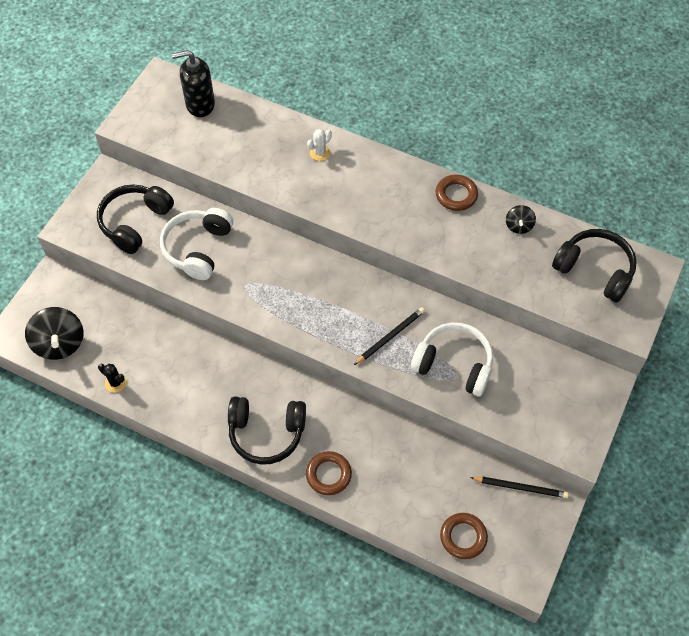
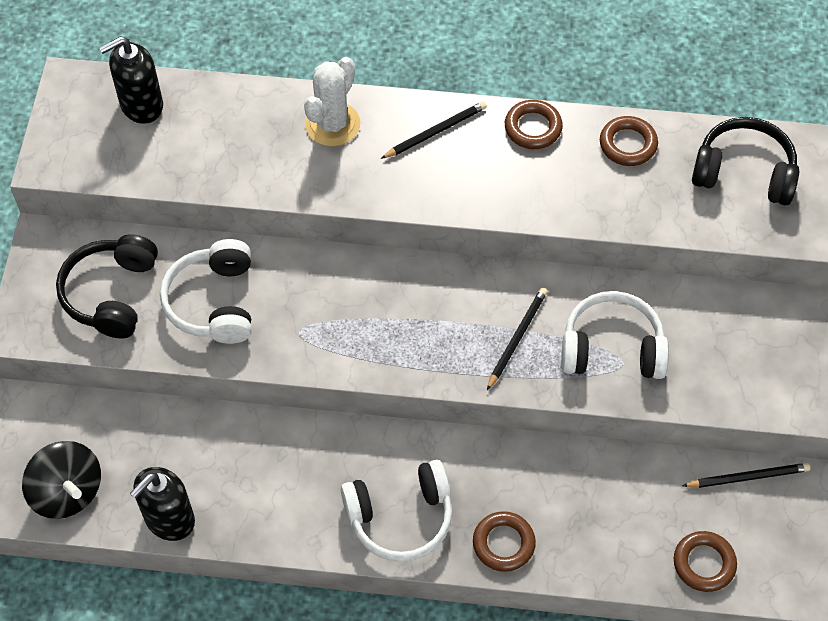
camera: 20 degrees left, 0 degrees up
black cactus [98,364,127,393] -> black soap dispenser [130,467,195,541]
black headphones [228,396,306,465] -> white headphones [341,460,452,562]
white cactus [307,129,332,161] -> white cactus [304,57,361,146], size x1.92
black spinning top [506,205,536,234] -> brown ring [600,116,658,166]
none -> black pencil [381,101,487,159]

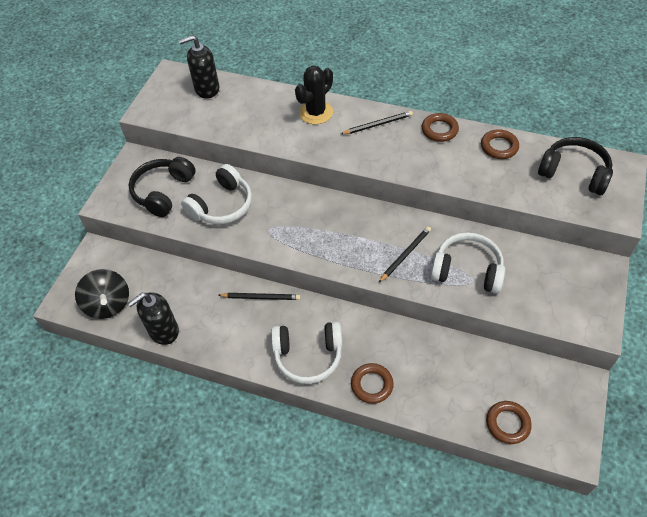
camera: 15 degrees right, 5 degrees down
white headphones [160,239,252,344] -> white headphones turned 150 degrees counterclockwise [181,164,252,224]
white cactus [304,57,361,146] -> black cactus [295,66,333,124]
black pencil [682,463,810,488] -> black pencil moved to [218,293,300,300]

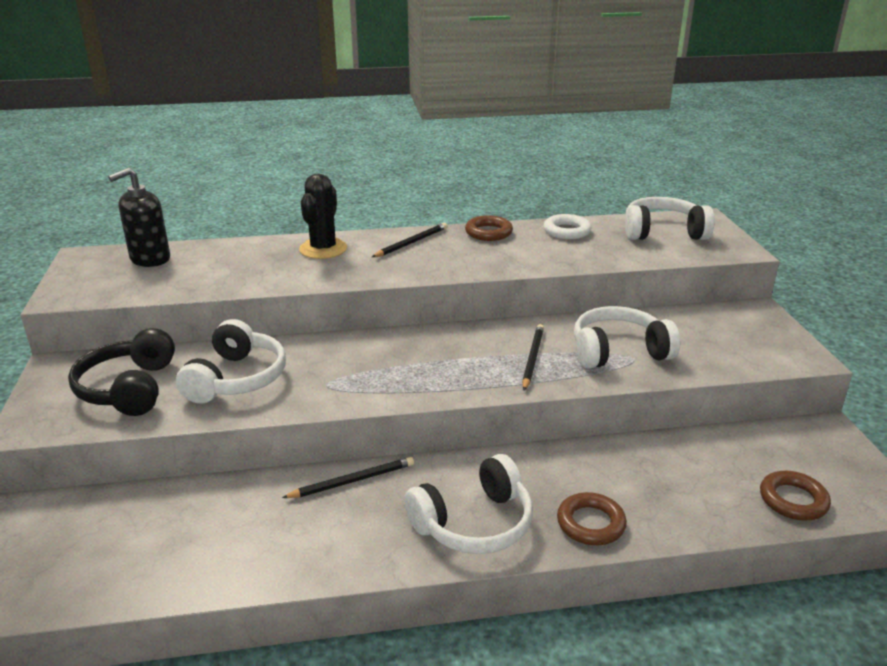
camera: 30 degrees left, 25 degrees down
black spinning top [75,269,129,319] -> none
black soap dispenser [128,292,179,345] -> none
brown ring [481,129,519,159] -> white ring [544,214,591,239]
black headphones [538,137,613,195] -> white headphones [625,197,715,240]

